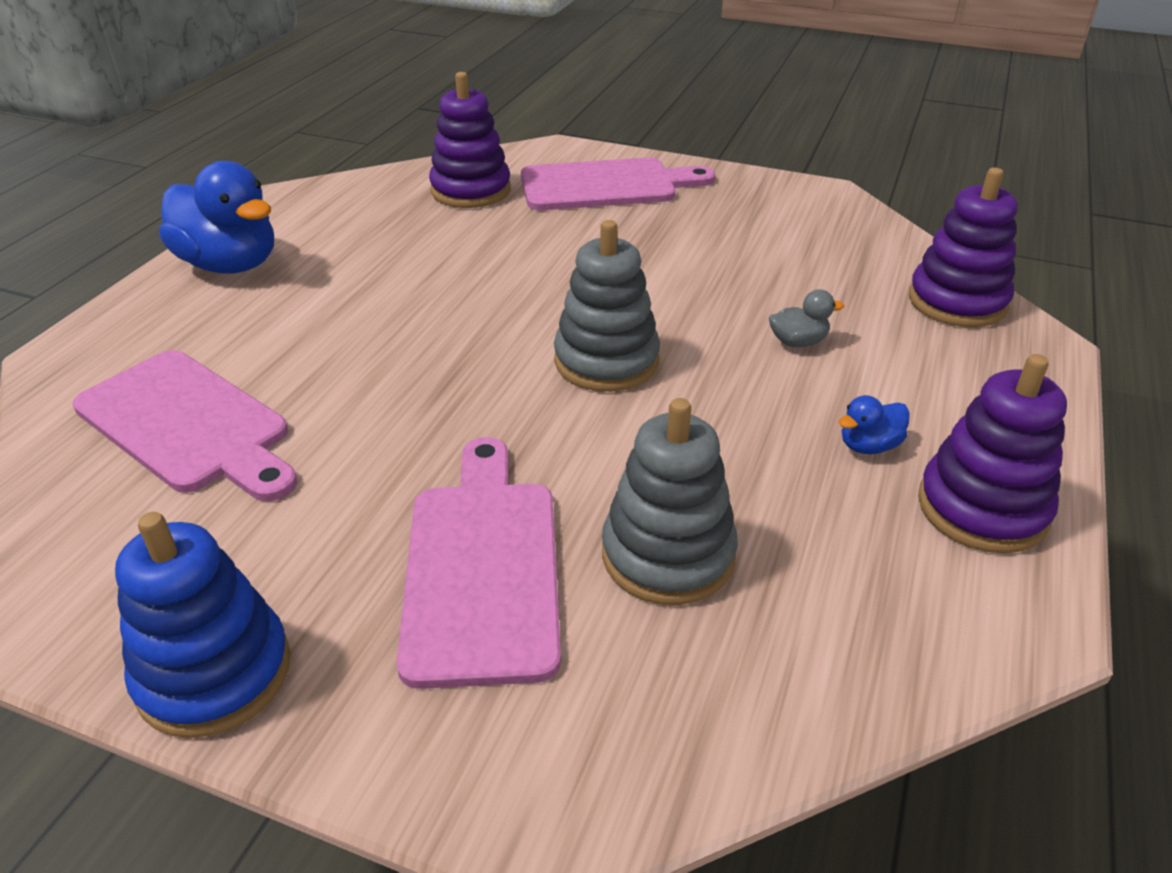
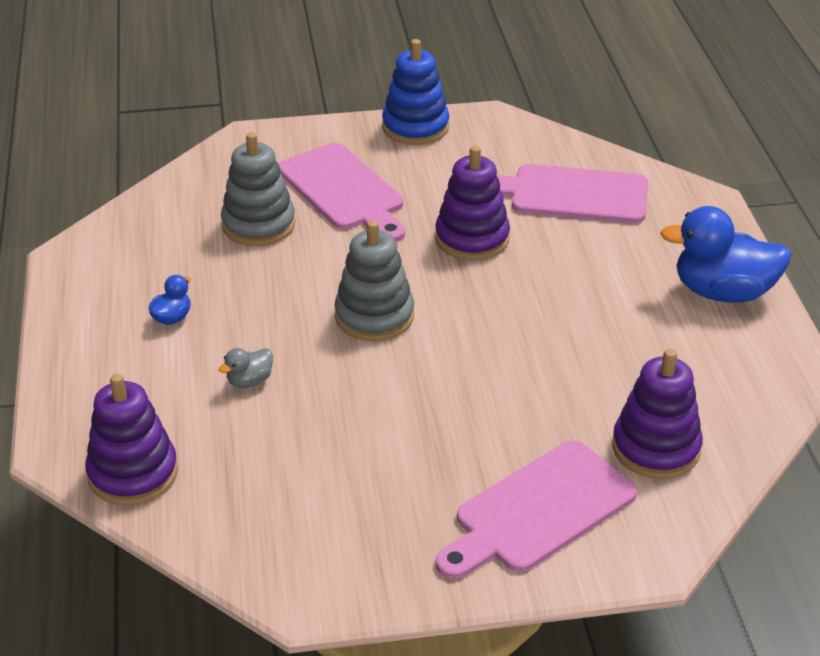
camera: 150 degrees right, 0 degrees up
purple stacking toy [918,354,1067,553] -> purple stacking toy moved to [435,146,510,261]

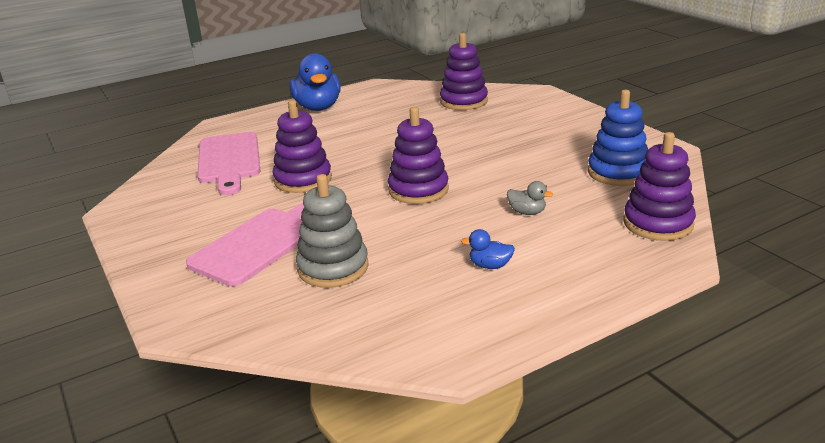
camera: 110 degrees left, 10 degrees down
grey stacking toy [334,220,414,341] -> purple stacking toy [388,107,449,204]
blue stacking toy [382,39,449,145] -> blue stacking toy moved to [588,90,648,186]
pink cutting board [436,441,637,579] -> none

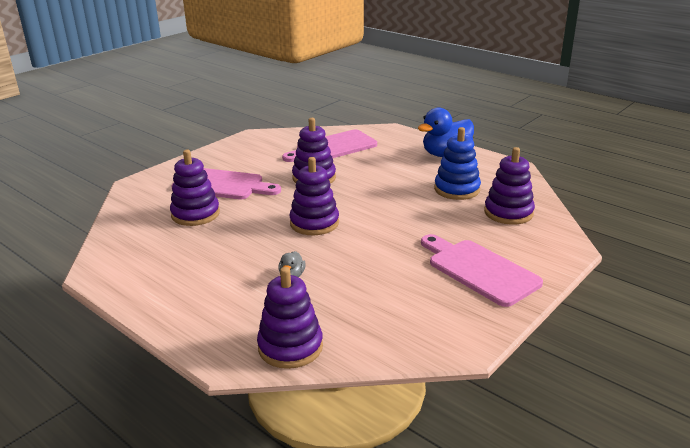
camera: 70 degrees right, 0 degrees up
grey stacking toy [296,174,369,288] -> purple stacking toy [170,150,220,226]
blue duck [461,229,515,269] -> none
blue stacking toy [588,90,648,186] -> blue stacking toy moved to [434,127,481,200]
none -> pink cutting board [421,234,543,307]

